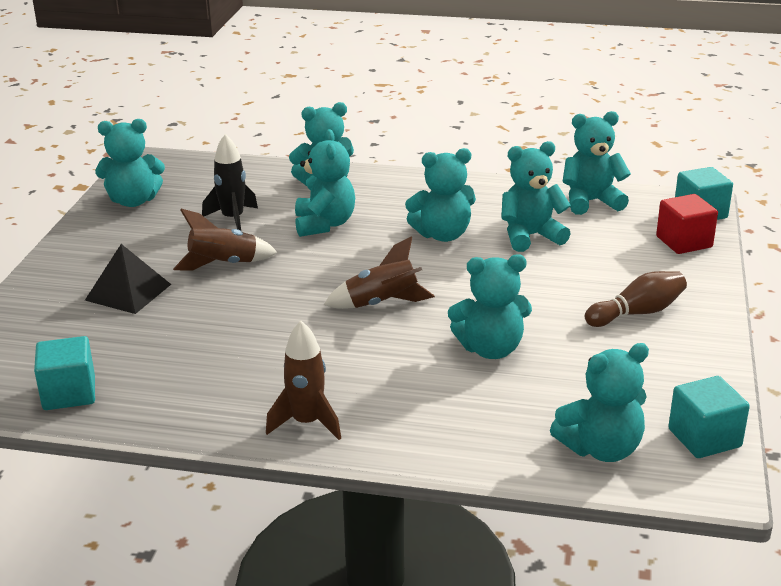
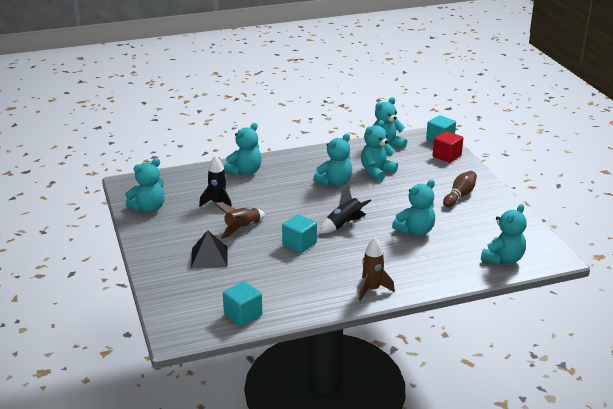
camera: 30 degrees left, 0 degrees up
turquoise teddy bear [295,129,355,237] -> none
brown rocket [324,236,435,309] -> black rocket [319,186,371,234]
turquoise cube [668,376,750,458] -> turquoise cube moved to [282,214,317,253]

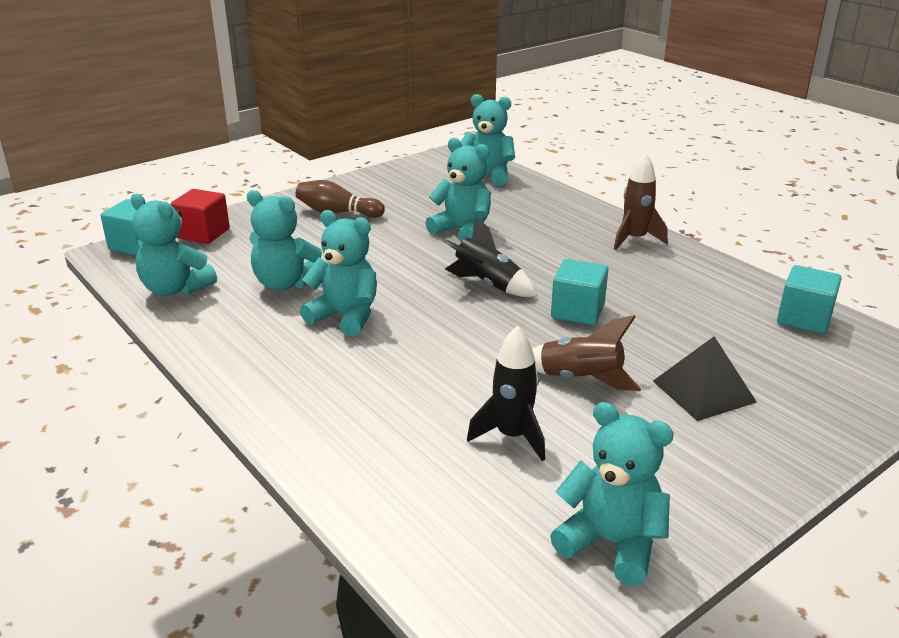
camera: 110 degrees left, 0 degrees up
turquoise teddy bear [224,123,261,175] -> none

